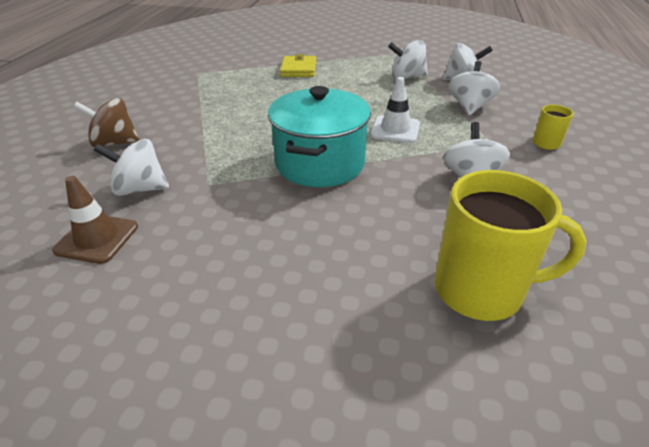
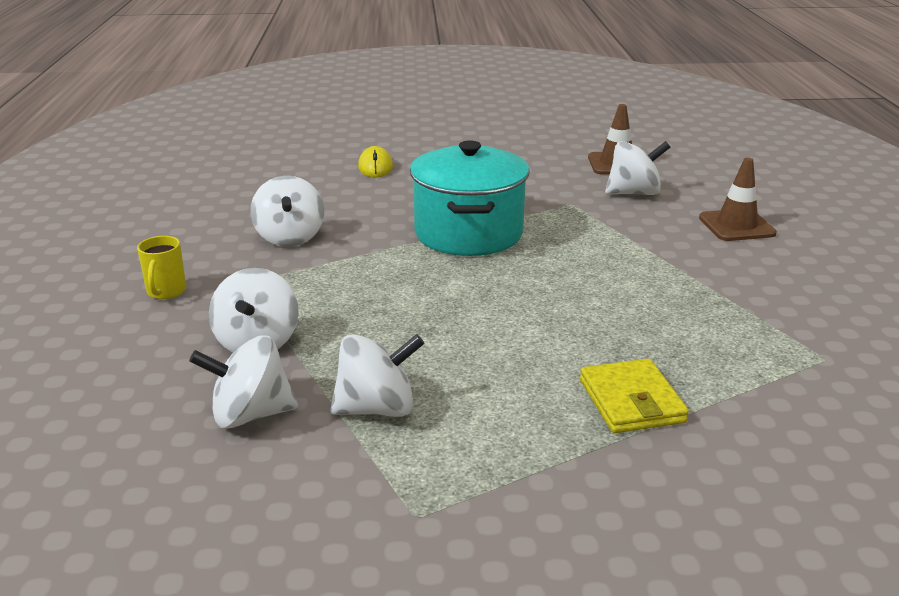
camera: 165 degrees right, 10 degrees down
brown spinning top [73,98,140,147] -> brown traffic cone [699,158,777,241]
white traffic cone [370,77,420,143] -> none
yellow mug [435,170,587,321] -> none
none -> yellow mouse [358,146,393,177]

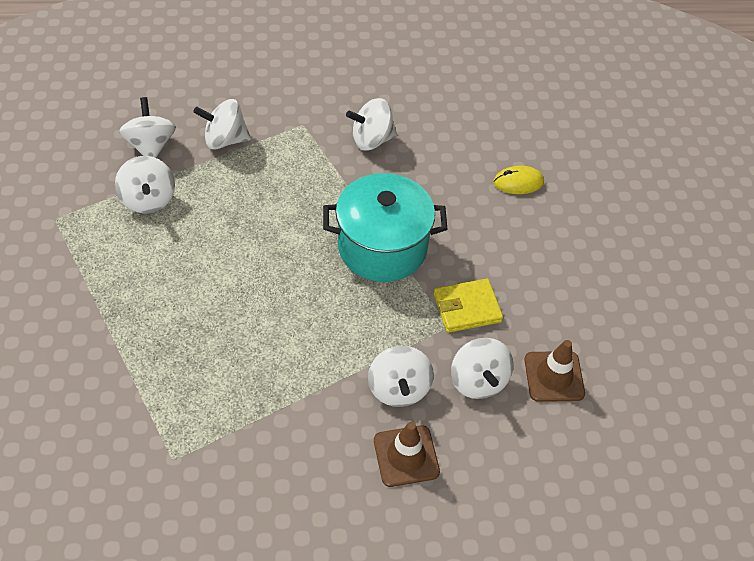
camera: 85 degrees right, 25 degrees up
yellow mug [137,236,187,299] -> none
yellow wallet [580,359,689,433] -> yellow wallet moved to [434,279,503,333]
none -> white spinning top [368,346,434,407]

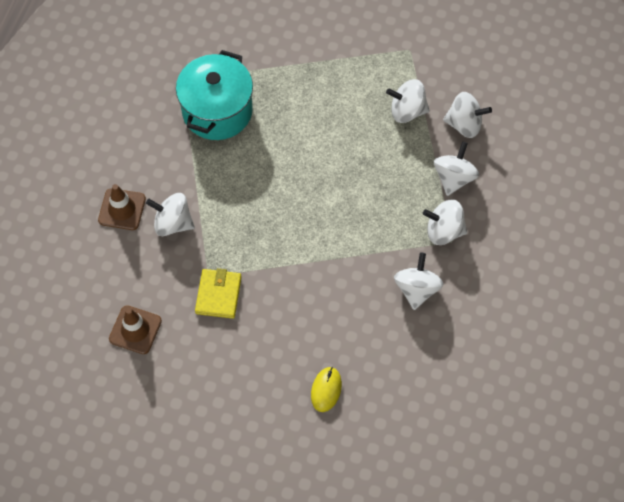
camera: 115 degrees right, 10 degrees up
turquoise pot [323,173,447,282] -> turquoise pot moved to [176,50,253,140]
white spinning top [451,338,513,399] -> white spinning top moved to [423,200,467,245]

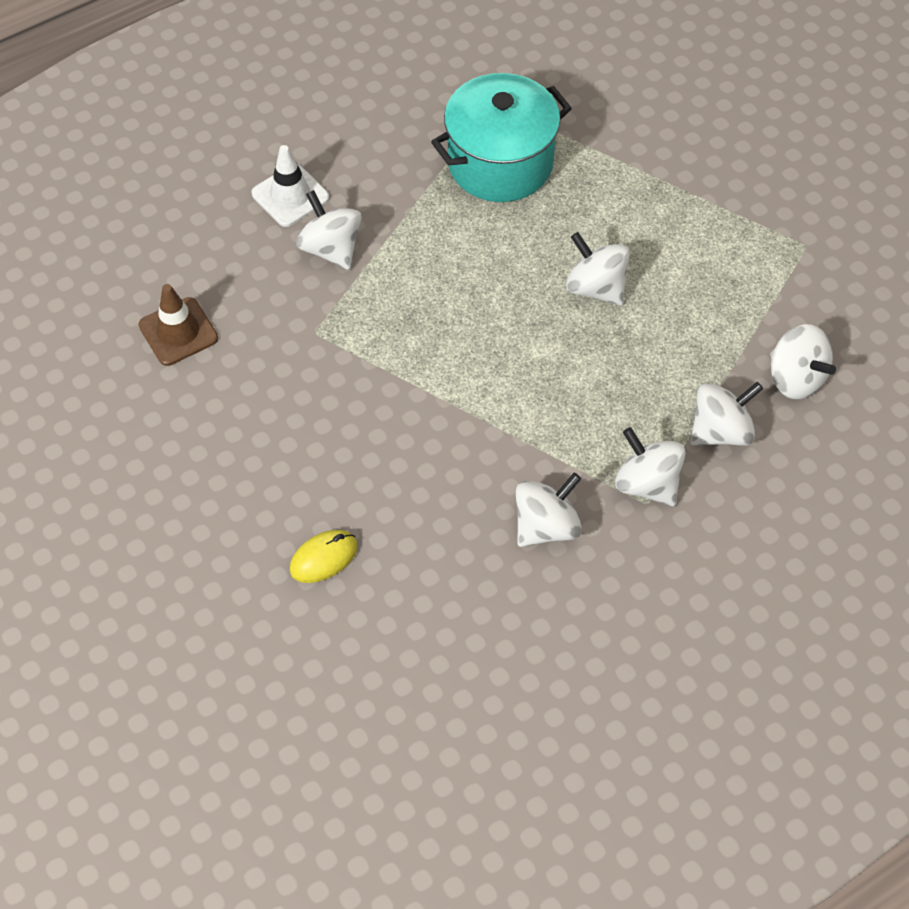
camera: 40 degrees right, 5 degrees down
brown traffic cone [98,184,146,230] -> white traffic cone [251,145,329,227]
yellow wallet [195,268,242,319] -> none
white spinning top [386,79,430,123] -> white spinning top moved to [566,232,630,306]

